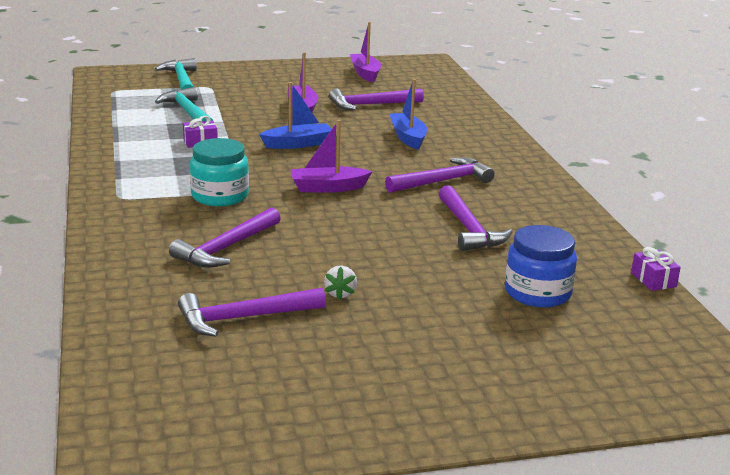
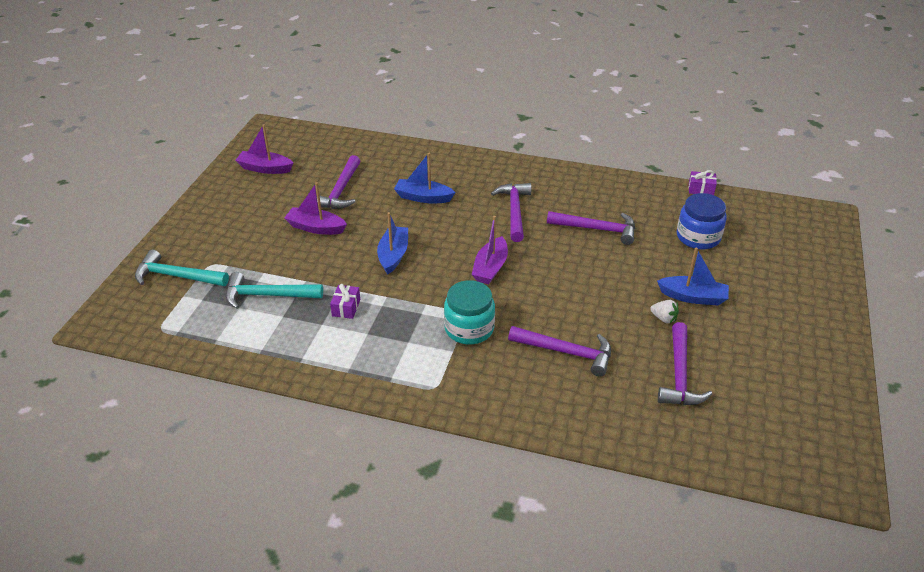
camera: 60 degrees left, 15 degrees up
purple hammer [169,207,281,268] -> purple hammer turned 45 degrees counterclockwise [508,326,611,377]
none -> blue boat [657,248,729,305]

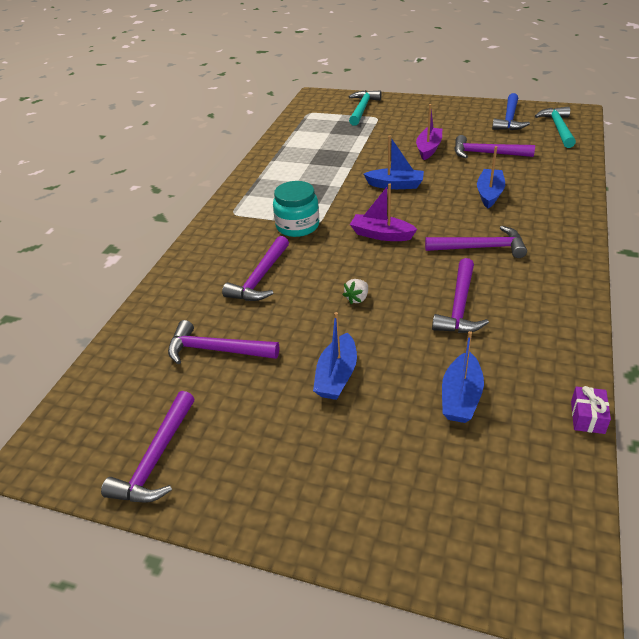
camera: 95 degrees right, 0 degrees up
turquoise hammer [226,272,323,309] -> turquoise hammer moved to [535,107,576,148]
purple boat [235,124,293,174] -> blue hammer [492,93,530,130]
purple gift [330,284,360,319] -> none
white strawberry [650,300,679,323] -> white strawberry moved to [343,279,368,304]
blue jar [677,193,727,250] -> blue boat [442,331,484,423]
none -> purple hammer [101,391,195,502]

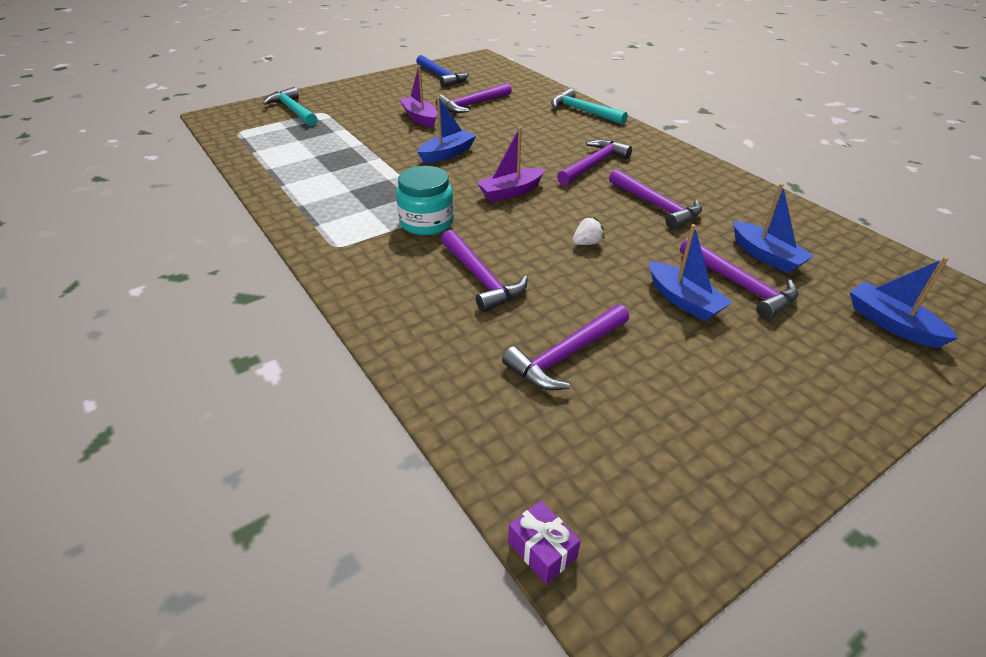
camera: 55 degrees left, 0 degrees up
purple hammer [101,391,195,502] -> purple hammer moved to [680,238,798,319]
white strawberry [343,279,368,304] -> white strawberry turned 105 degrees counterclockwise [572,217,604,245]
blue boat [477,146,505,209] -> blue boat moved to [850,257,958,348]
turquoise hammer [535,107,576,148] -> turquoise hammer moved to [551,88,628,125]
purple gift [571,386,611,434] -> purple gift moved to [508,501,581,584]

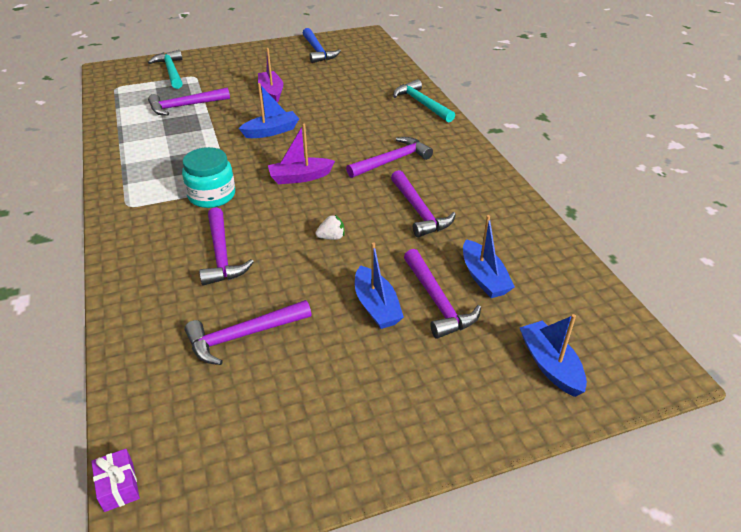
camera: 15 degrees right, 0 degrees up
purple hammer [436,83,512,113] -> purple hammer moved to [148,88,230,116]

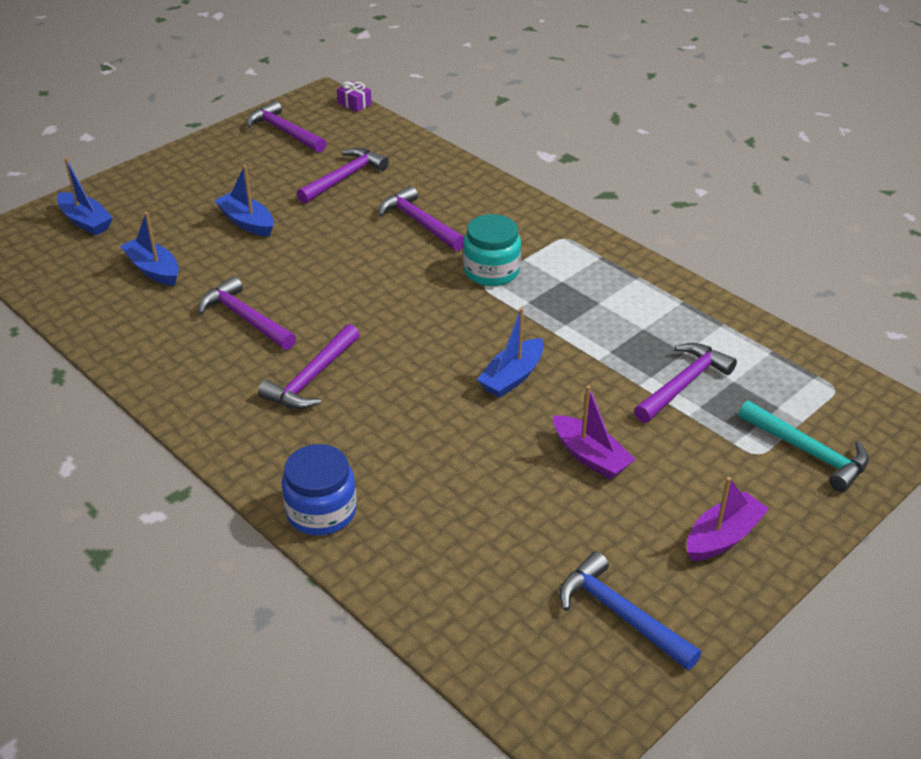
camera: 155 degrees right, 0 degrees up
purple boat [268,124,335,184] -> purple boat moved to [687,477,769,561]
white strawberry [315,215,345,240] -> none
turquoise hammer [393,79,455,123] -> blue jar [282,444,357,536]
purple hammer [404,249,481,339] -> purple hammer moved to [246,100,326,153]

